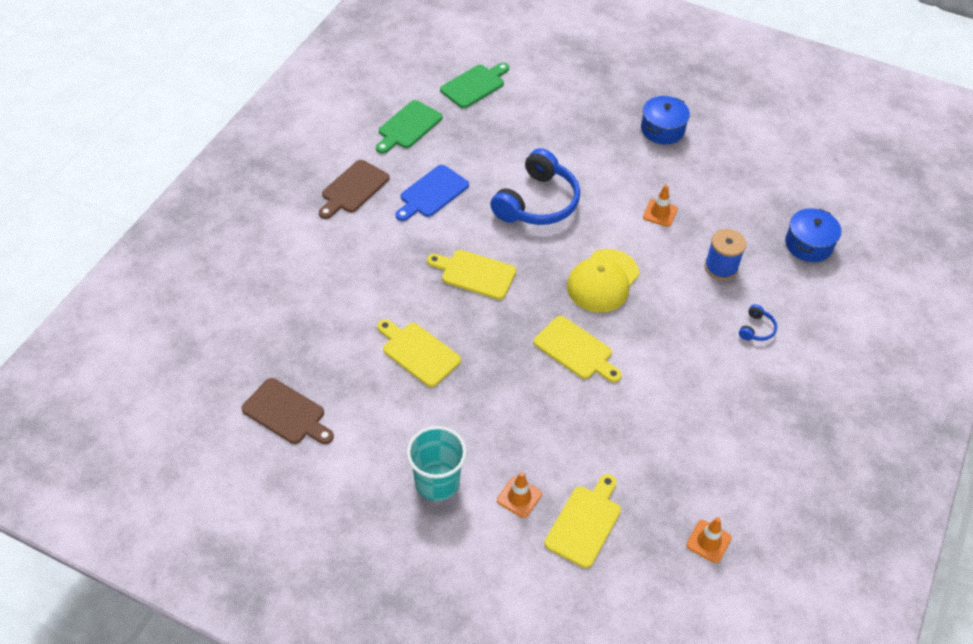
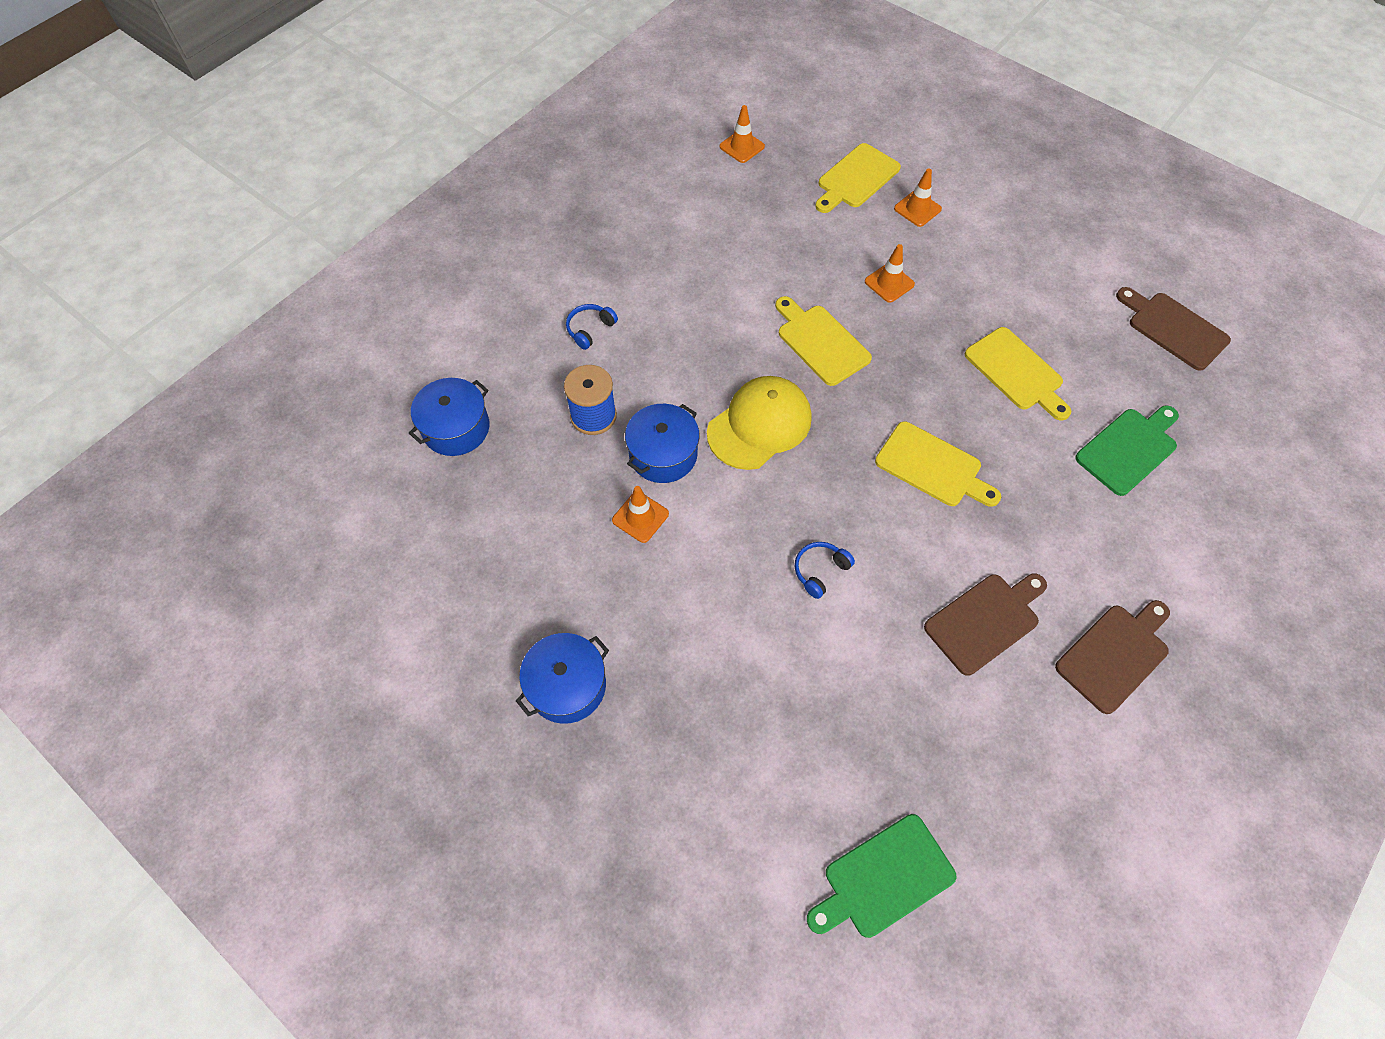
camera: 165 degrees left, 10 degrees up
green cutting board [376,100,442,154] -> green cutting board moved to [1075,405,1179,496]
blue cutting board [395,165,469,221] -> brown cutting board [924,574,1047,676]
turquoise cup [407,426,467,501] -> none
blue headphones [490,148,580,225] -> blue headphones [795,542,855,599], size x0.42
none -> blue pot [625,404,700,483]
none -> orange traffic cone [865,244,915,303]

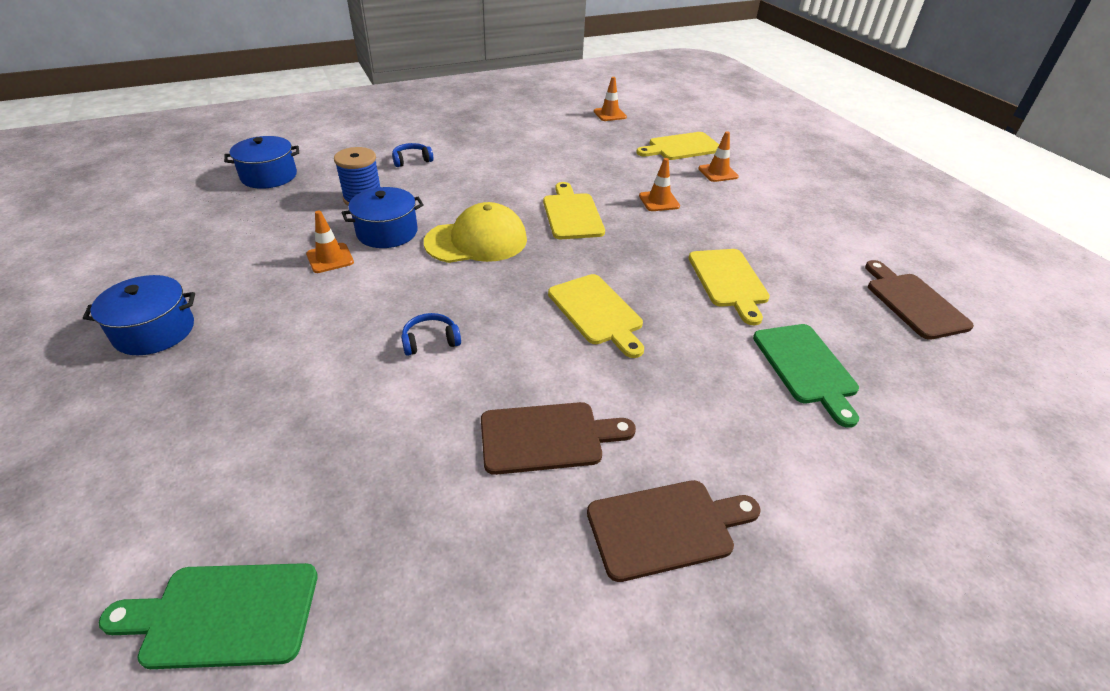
camera: 25 degrees right, 20 degrees down
green cutting board [1075,405,1179,496] -> green cutting board turned 90 degrees clockwise [753,324,859,428]

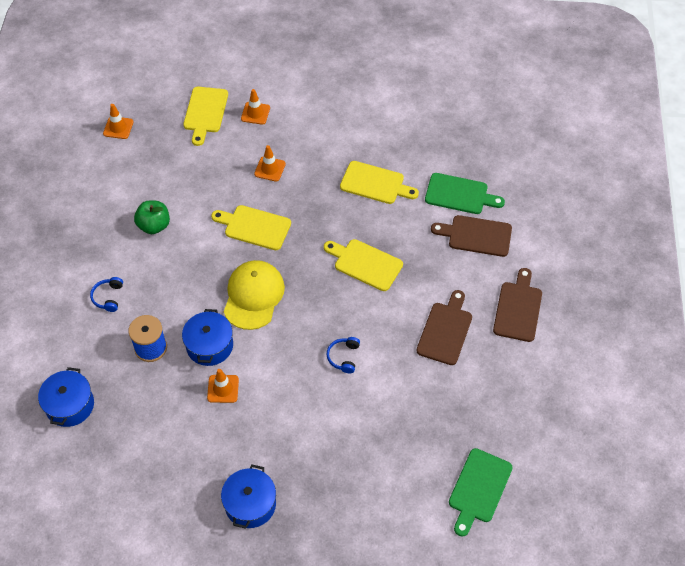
camera: 60 degrees left, 15 degrees up
yellow cutting board [548,274,644,358] -> yellow cutting board turned 150 degrees counterclockwise [324,239,403,291]
brown cutting board [865,260,974,340] -> brown cutting board moved to [431,215,512,257]
none -> green apple [134,201,170,234]

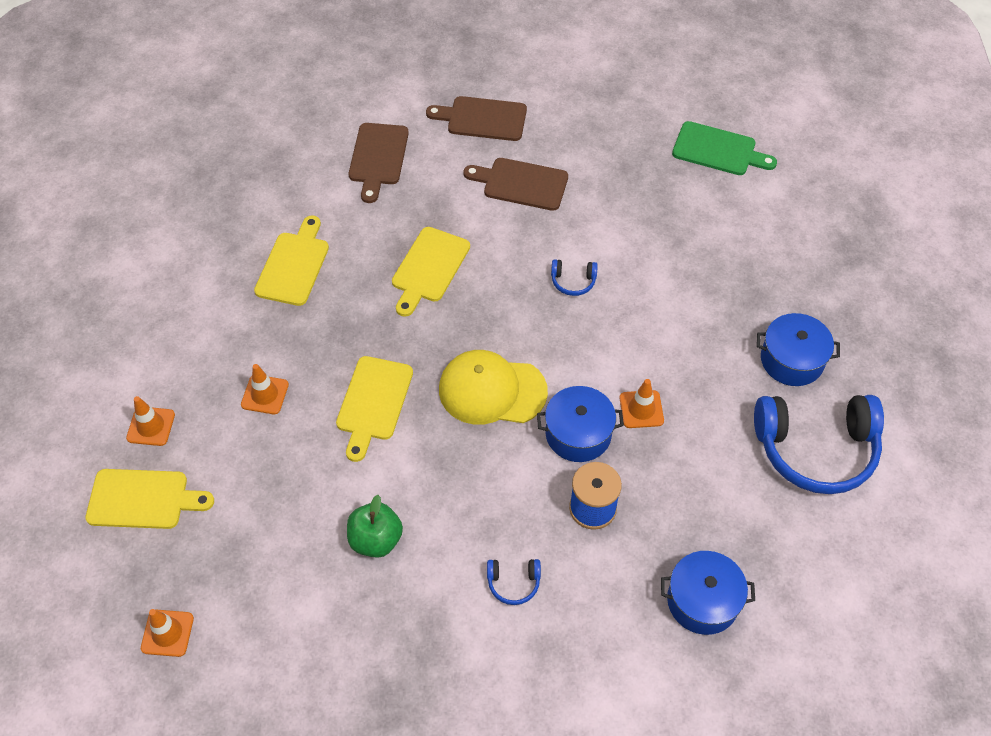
camera: 95 degrees left, 0 degrees up
green cutting board [425,173,505,214] -> none
none -> blue headphones [754,395,884,494]

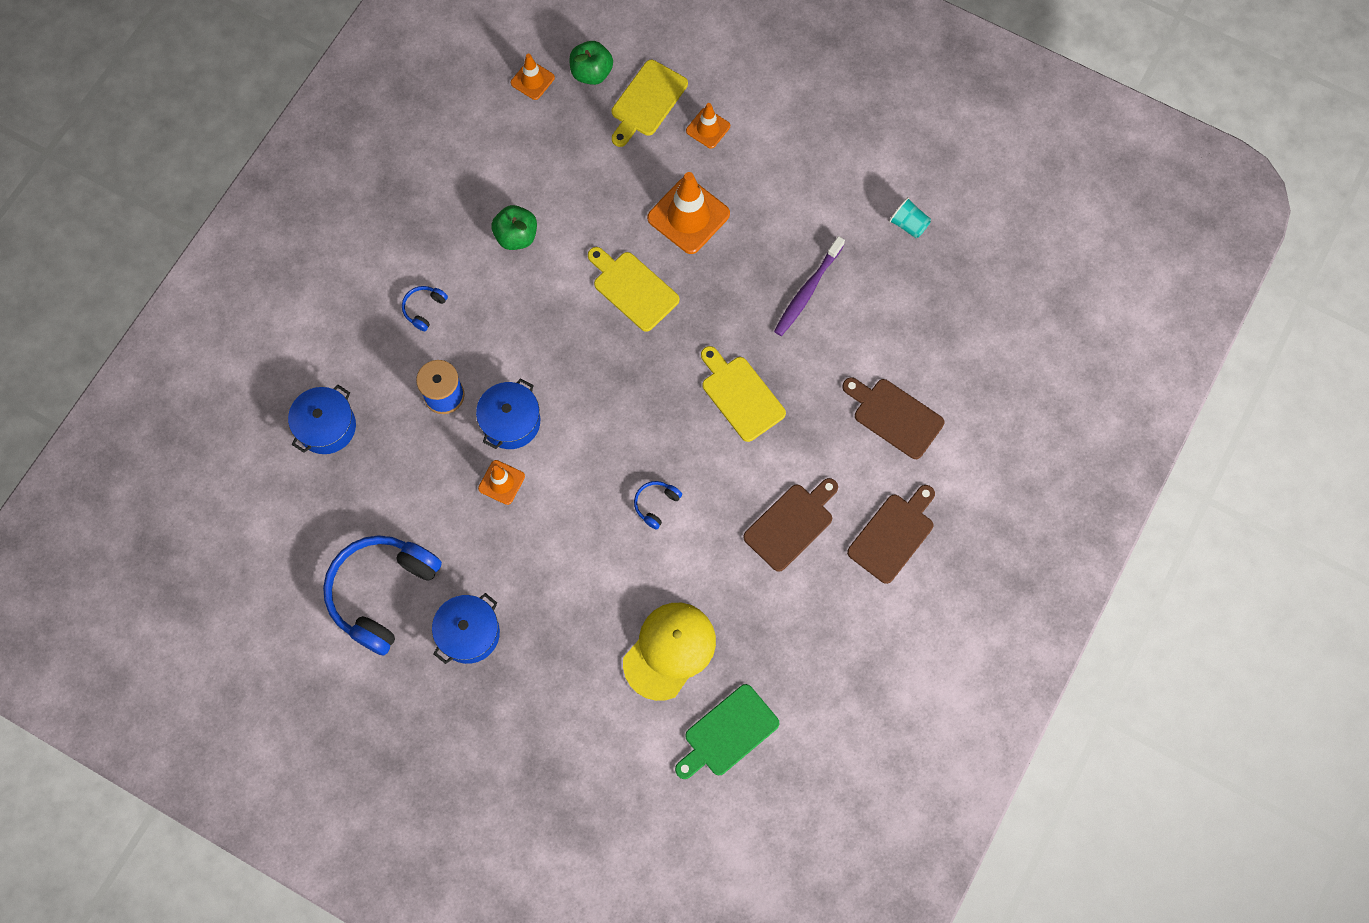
camera: 120 degrees right, 15 degrees up
orange traffic cone [241,364,289,414] -> orange traffic cone [647,172,730,254], size x1.81
yellow cutting board [254,216,329,306] -> purple toothbrush [774,236,845,336]
yellow cap [439,350,548,425] -> yellow cap moved to [623,603,716,701]
none -> green apple [569,41,613,85]
none -> turquoise cup [889,197,931,238]

